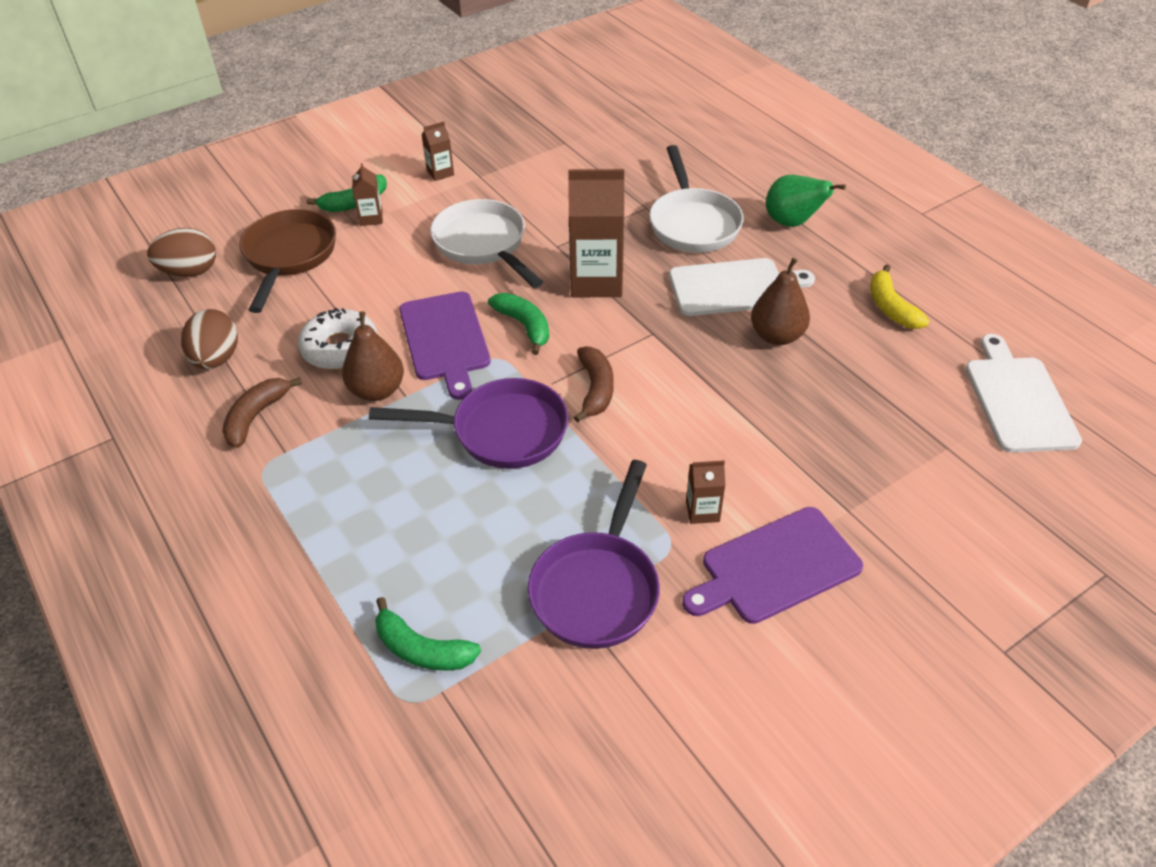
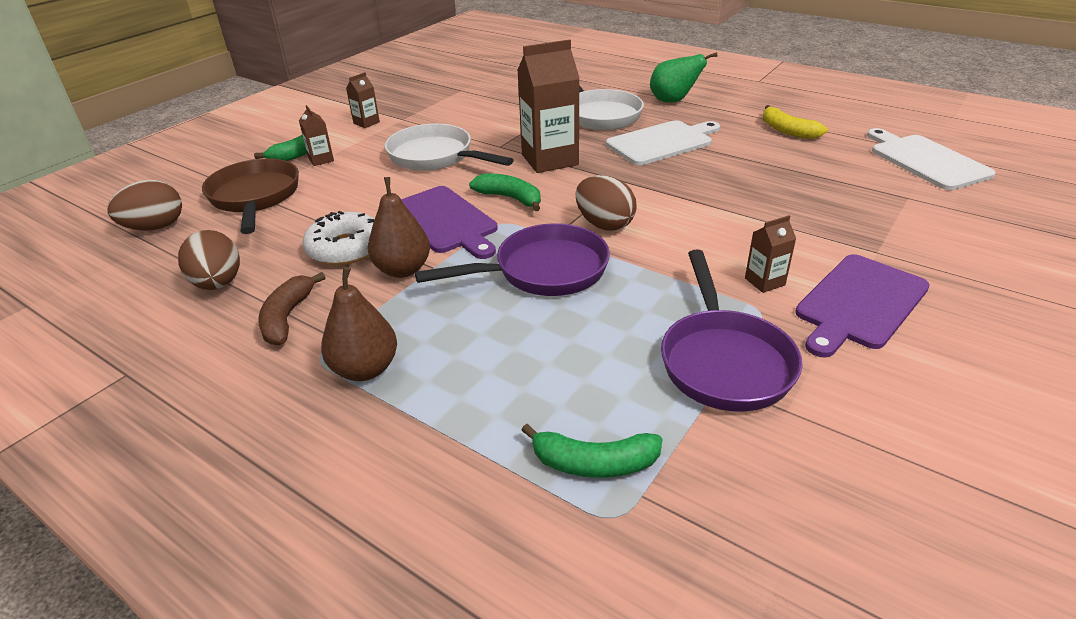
camera: 20 degrees left, 10 degrees down
brown banana [574,346,614,422] -> brown egg [576,175,637,230]
brown pear [751,258,810,345] -> brown pear moved to [321,267,397,381]

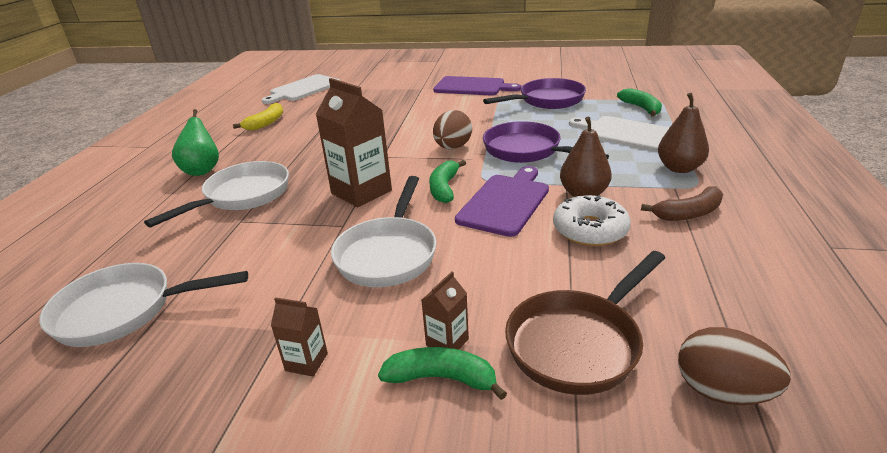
camera: 115 degrees left, 5 degrees down
brown egg [178,230,240,290] -> none
white cutting board [606,120,720,165] -> white cutting board moved to [569,116,670,152]
brown carton [745,215,796,293] -> none
none -> white pan [39,263,248,347]

